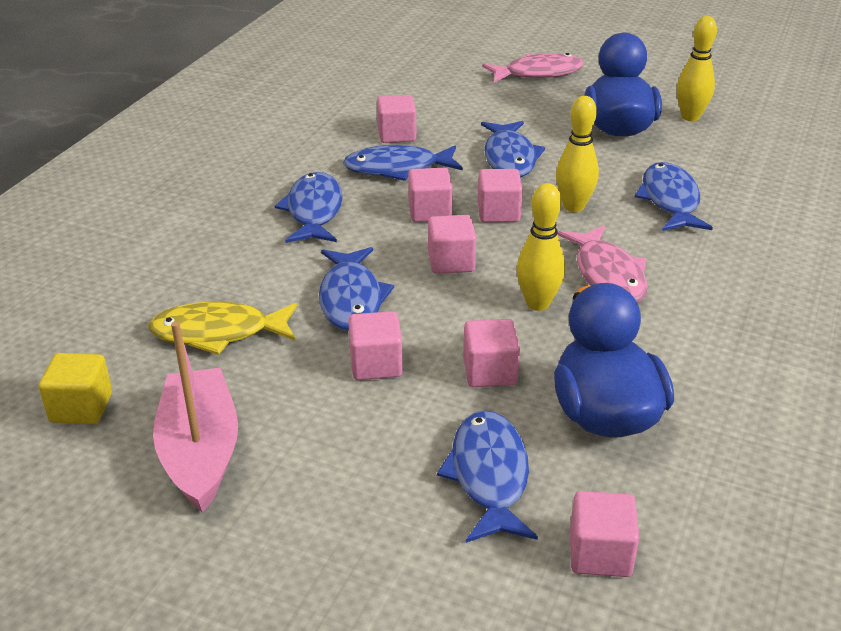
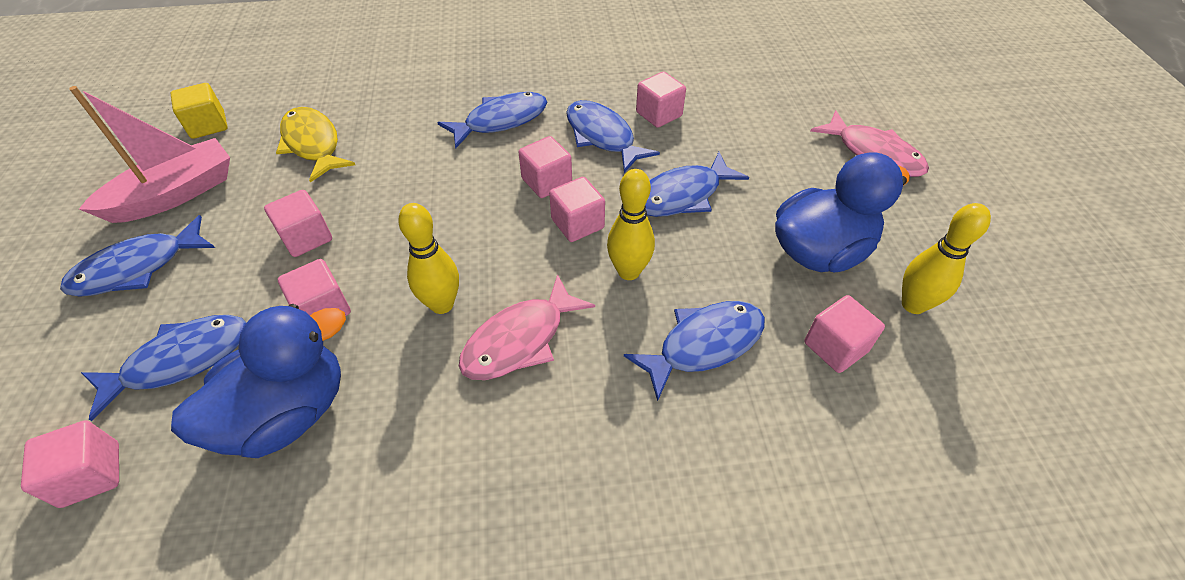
camera: 60 degrees right, 15 degrees up
blue fish [319,247,394,331] -> blue fish moved to [60,215,215,296]
pink cube [428,215,476,274] -> pink cube moved to [804,295,885,373]

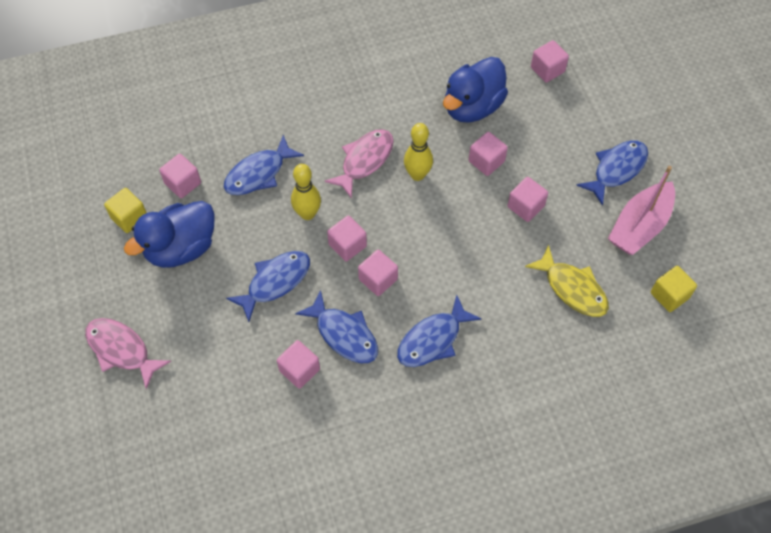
camera: 170 degrees right, 10 degrees up
blue fish [81,315,247,421] -> none
yellow bowling pin [902,203,991,314] -> yellow cube [104,188,147,233]

